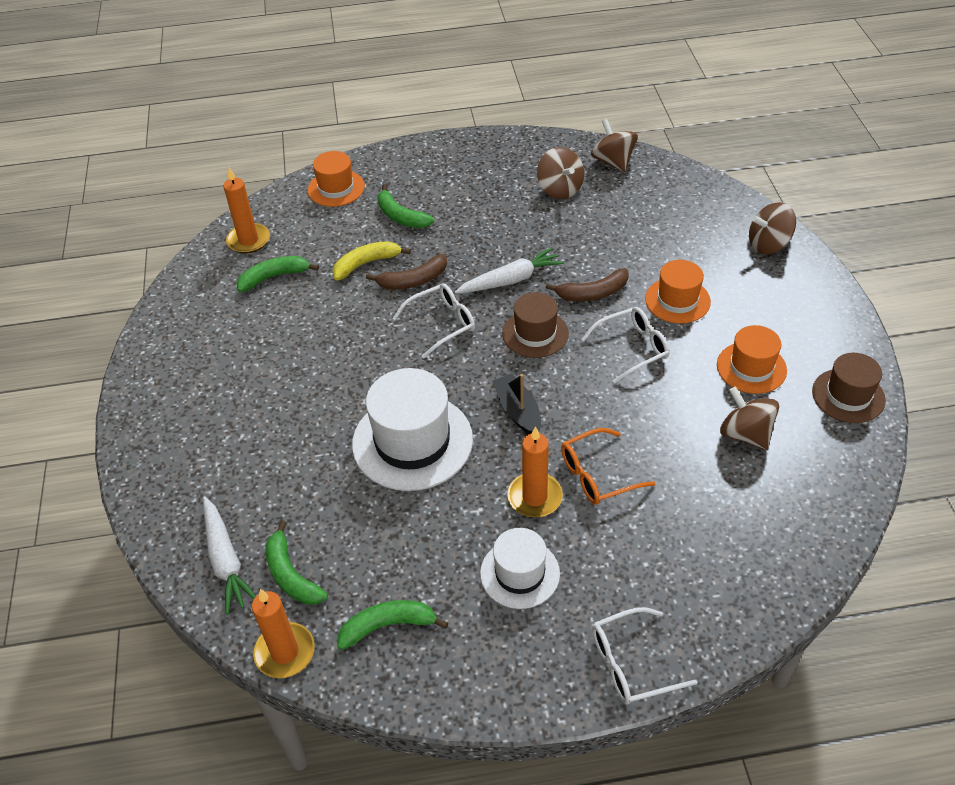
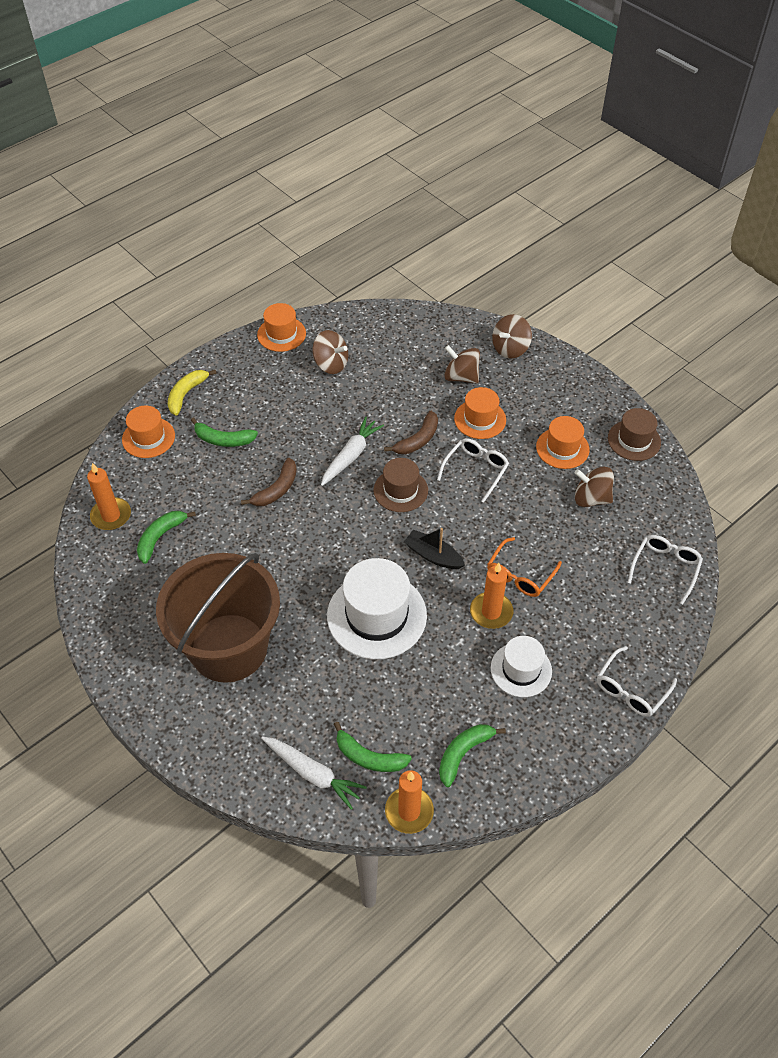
camera: 35 degrees left, 5 degrees up
yellow banana [333,241,411,280] -> yellow banana moved to [168,370,217,416]
white glasses [392,283,475,358] -> white glasses moved to [627,535,703,604]
brown spinning top [591,119,638,172] -> brown spinning top moved to [444,345,480,384]
none -> brown bucket [156,553,280,683]
none -> orange hat [257,303,306,352]

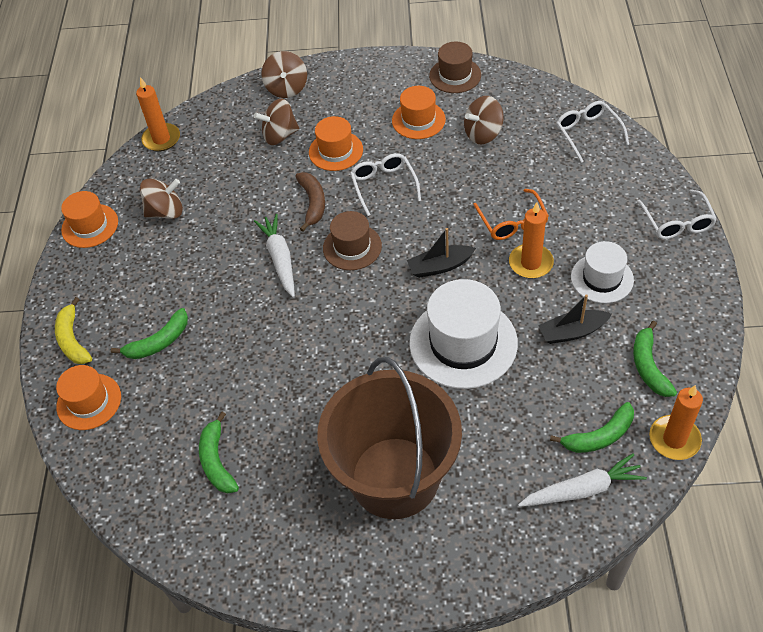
camera: 45 degrees left, 0 degrees up
orange candle [87,463,131,530] -> orange candle moved to [136,77,180,151]
brown banana [241,458,297,506] -> none
none -> black boat [538,294,612,344]

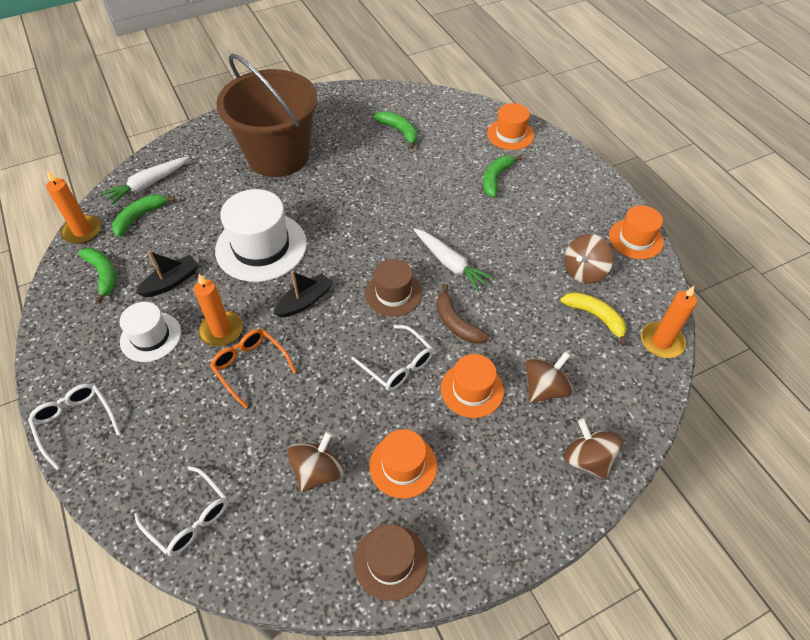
camera: 150 degrees right, 0 degrees up
yellow banana [55,297,92,364] -> yellow banana moved to [560,292,627,346]

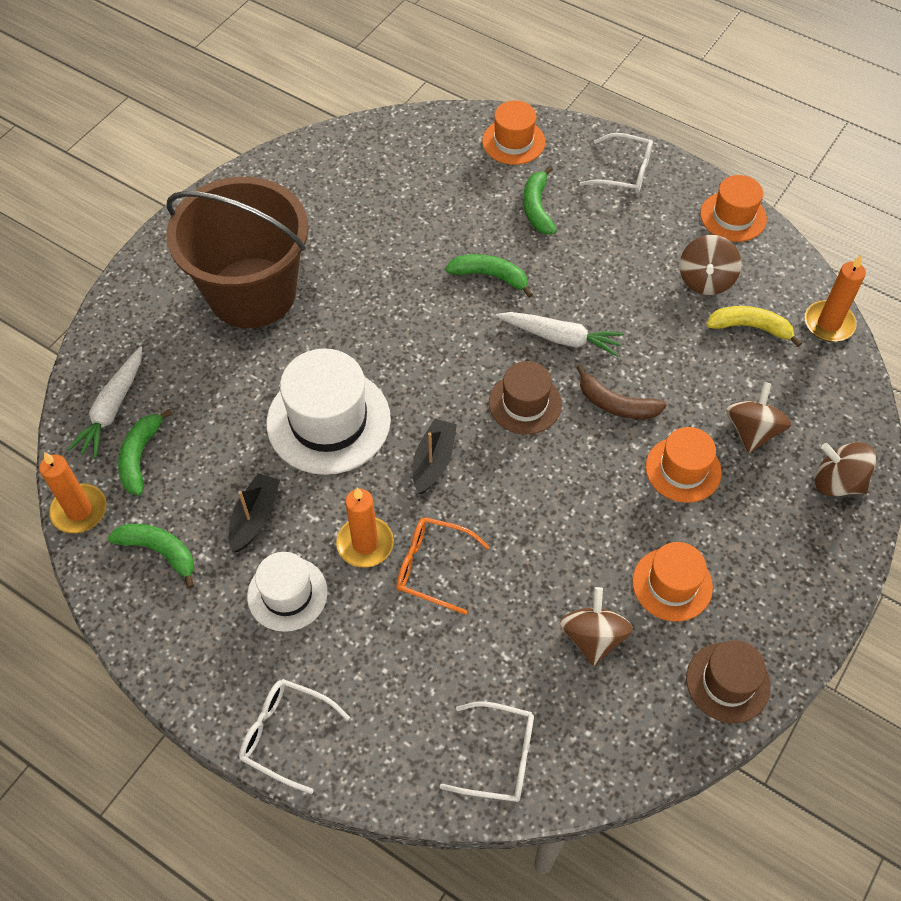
camera: 30 degrees left, 5 degrees up
white glasses [351,325,433,391] -> white glasses moved to [580,133,653,194]
green banana [374,111,418,149] -> green banana moved to [446,254,533,298]

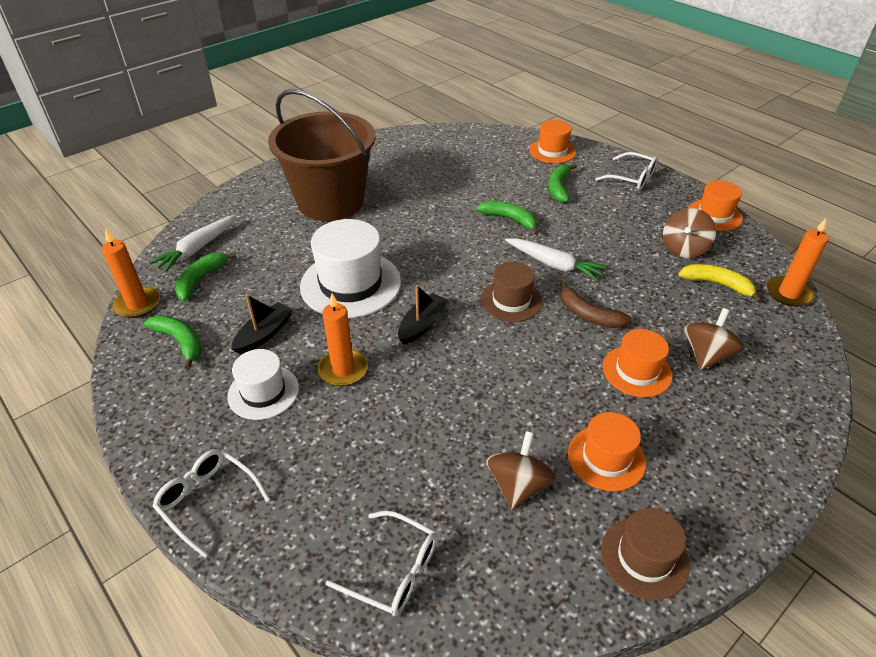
camera: 15 degrees right, 15 degrees down
orange glasses [396,517,490,615] -> none
brown spinning top [815,442,876,496] -> none

